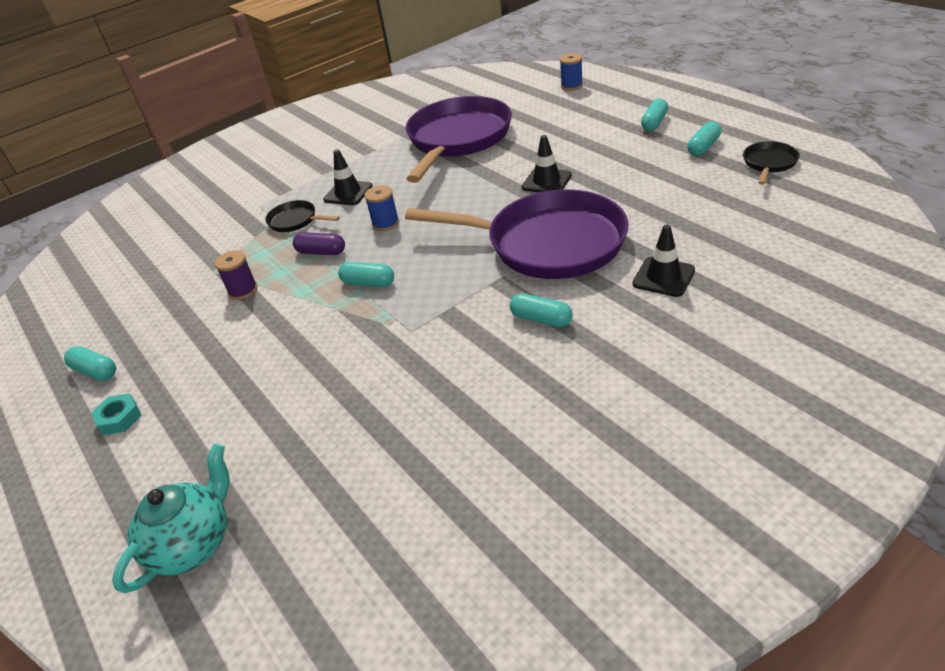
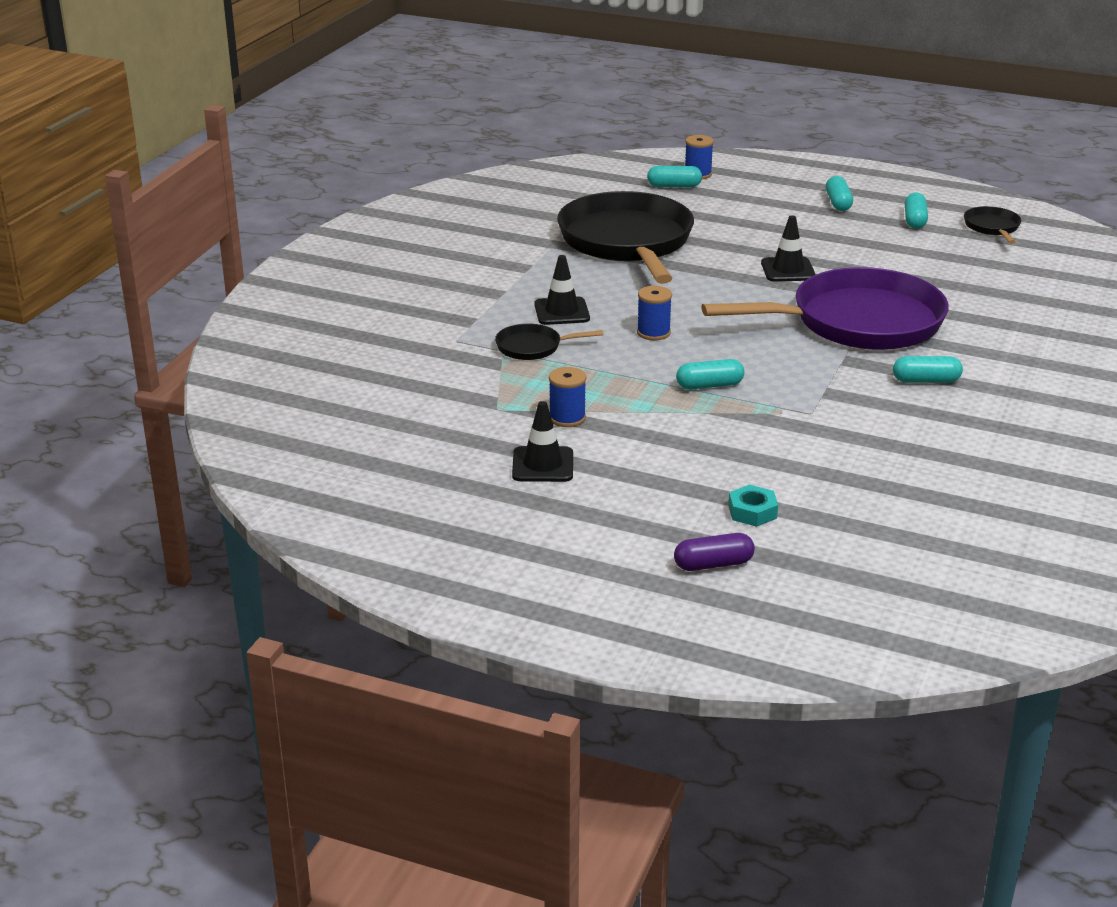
camera: 35 degrees left, 10 degrees down
turquoise capsule [64,346,116,381] -> turquoise capsule moved to [647,166,702,187]
turquoise nut [91,393,142,435] -> turquoise nut moved to [728,484,778,527]
turquoise teapot [112,444,230,593] -> none
purple spool [214,251,258,300] -> blue spool [549,367,586,427]
purple capsule [293,232,345,255] -> purple capsule moved to [674,533,755,571]
purple pan [406,96,512,183] -> black pan [557,191,694,284]
black traffic cone [633,225,695,297] -> black traffic cone moved to [512,401,573,482]

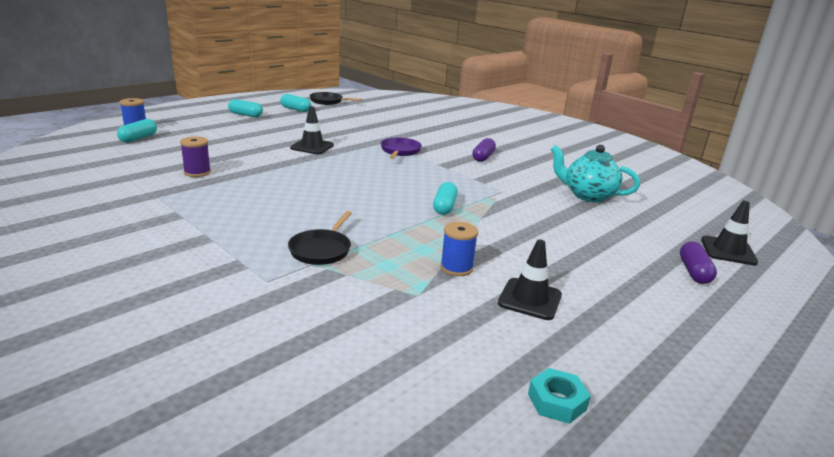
camera: 70 degrees left, 5 degrees down
black traffic cone [534,255,590,325] -> black traffic cone moved to [701,201,758,265]
black pan [557,191,694,284] -> purple spool [180,136,211,177]
blue spool [637,286,672,340] -> none
purple pan [702,267,949,350] -> purple pan [381,137,422,159], size x0.42
turquoise nut [728,484,778,527] -> turquoise nut moved to [528,368,591,424]
turquoise capsule [893,356,963,383] -> purple capsule [472,138,496,162]
none -> turquoise teapot [551,145,640,202]

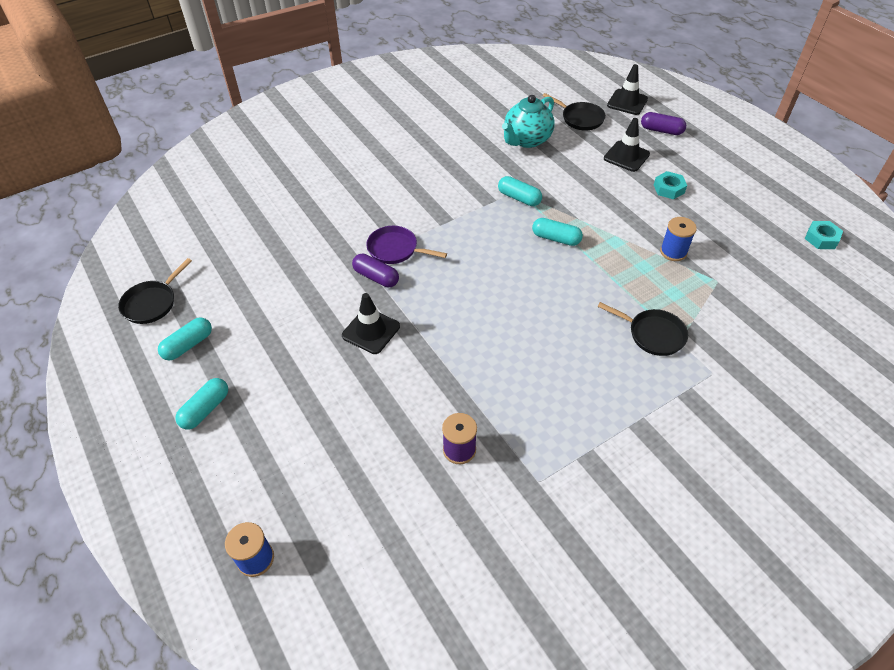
camera: 75 degrees left, 25 degrees up
turquoise capsule [117,119,157,143] -> turquoise capsule moved to [498,176,542,206]
purple capsule [472,138,496,162] -> purple capsule moved to [352,254,399,287]
black traffic cone [498,239,562,320] -> black traffic cone moved to [604,118,650,172]
none -> black pan [543,93,606,130]
none -> turquoise nut [654,171,687,199]

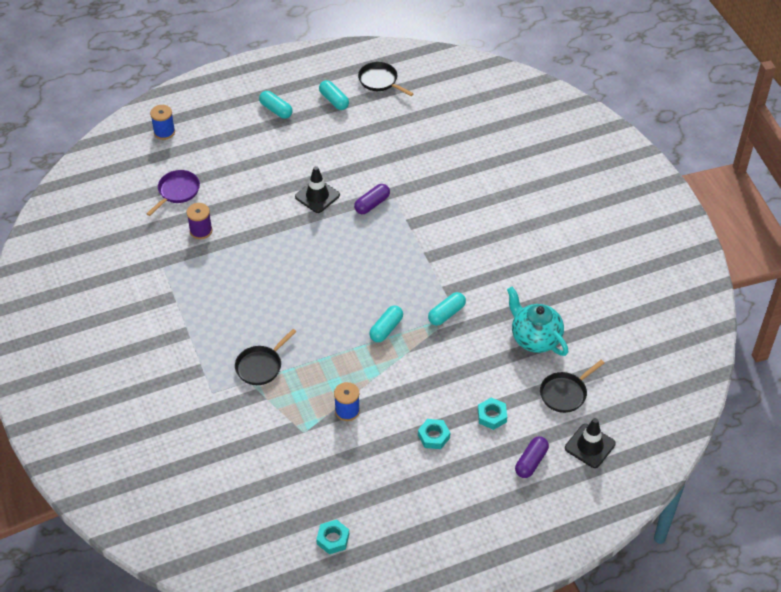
camera: 100 degrees right, 0 degrees up
purple pan [366,226,447,264] -> purple pan moved to [146,170,200,216]
black traffic cone [604,118,650,172] -> turquoise nut [478,398,507,430]

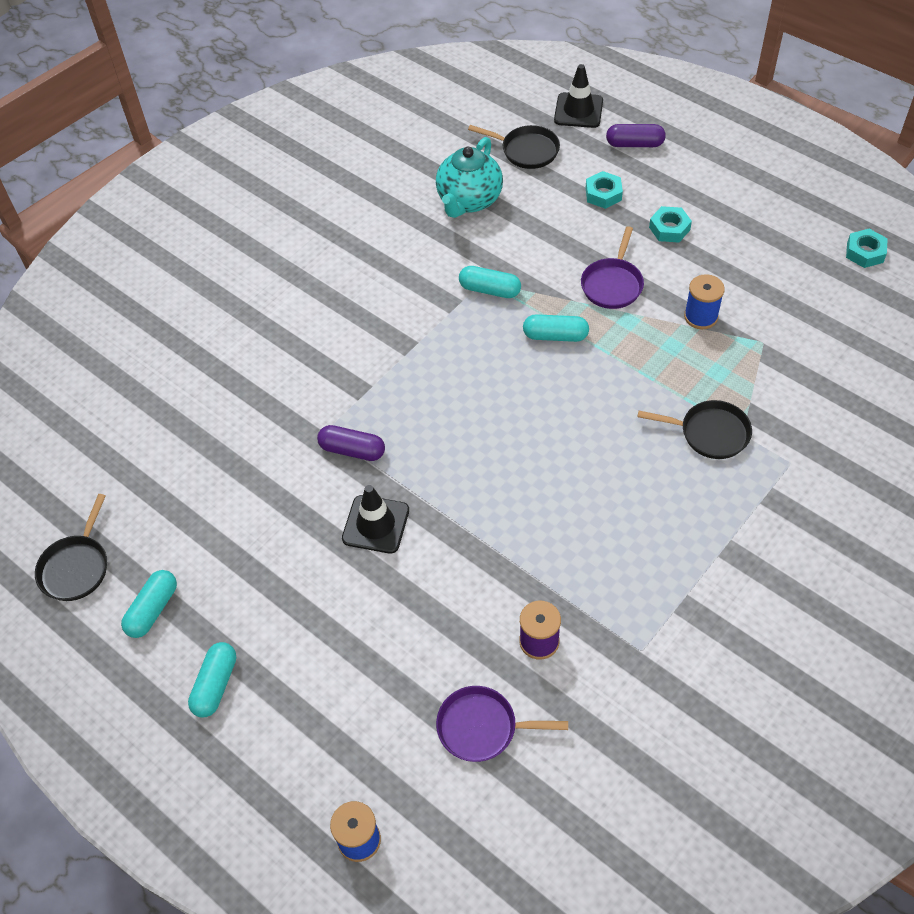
camera: 115 degrees left, 5 degrees up
none -> purple pan [581,226,644,309]

